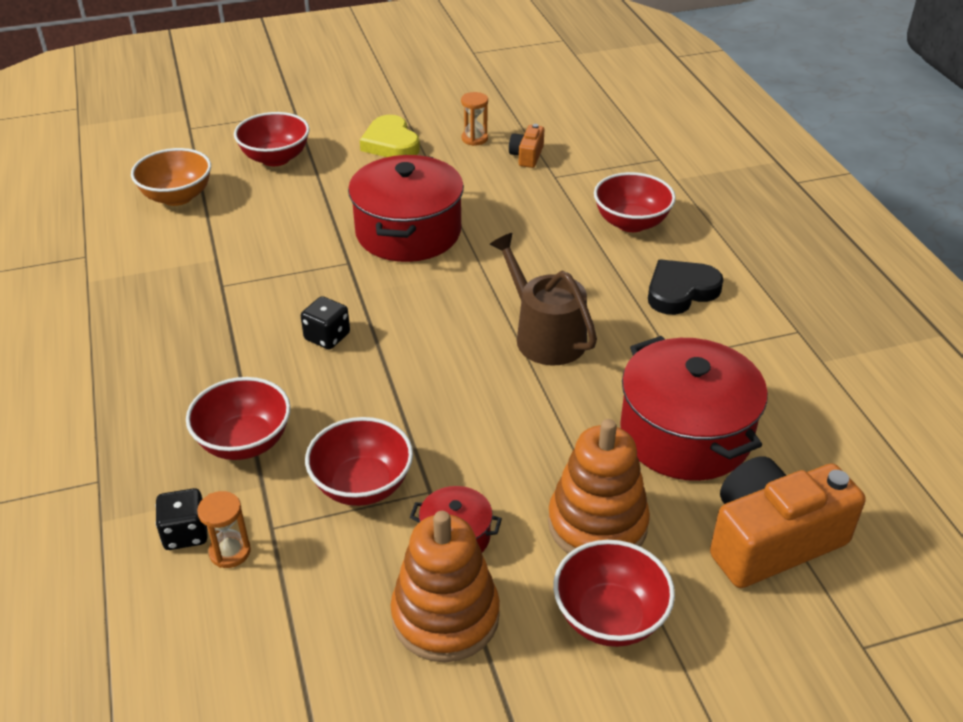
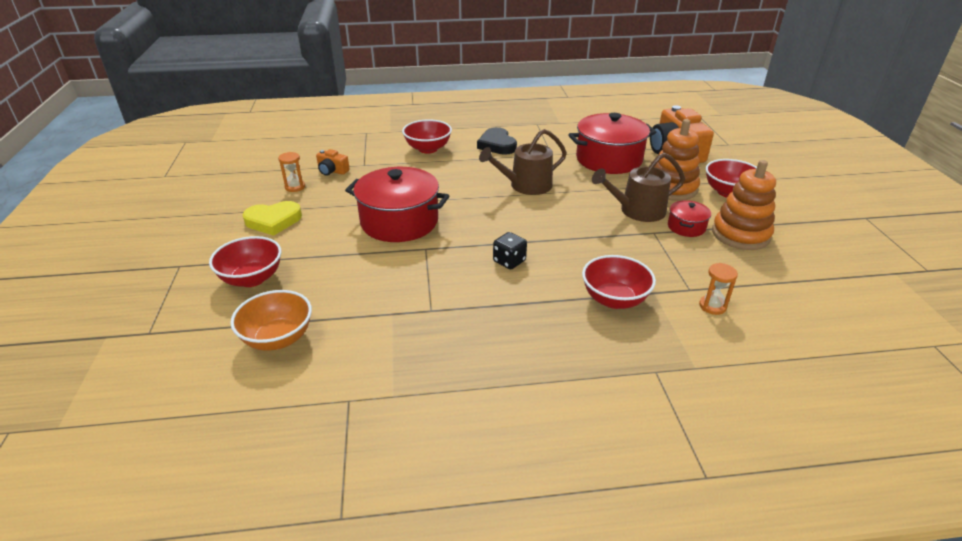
camera: 80 degrees left, 5 degrees down
black dice [156,488,207,550] -> none
red bowl [305,417,413,506] -> none
none -> brown watering can [592,153,685,222]

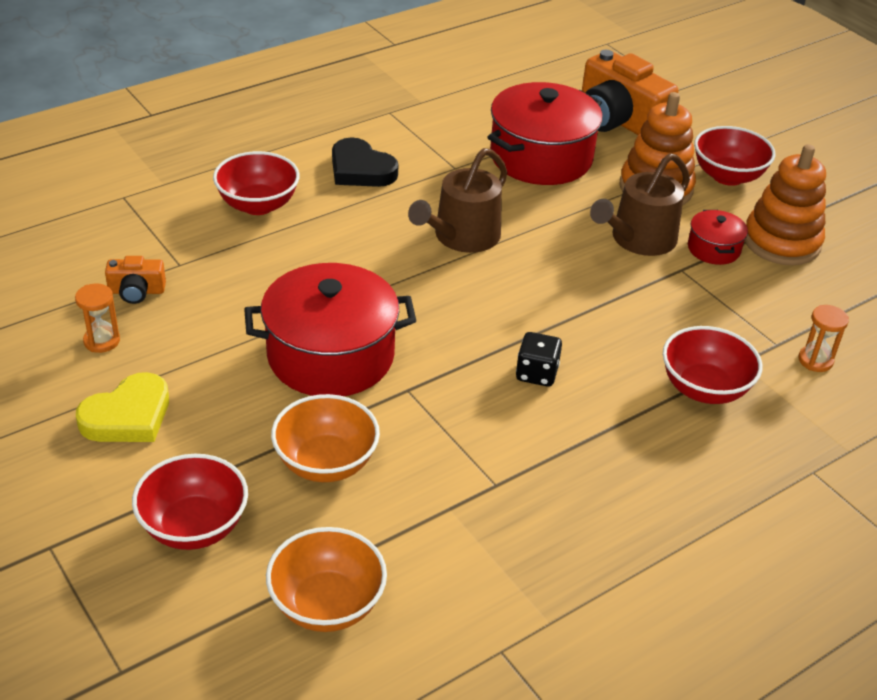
camera: 30 degrees left, 5 degrees up
none -> orange bowl [271,394,380,482]

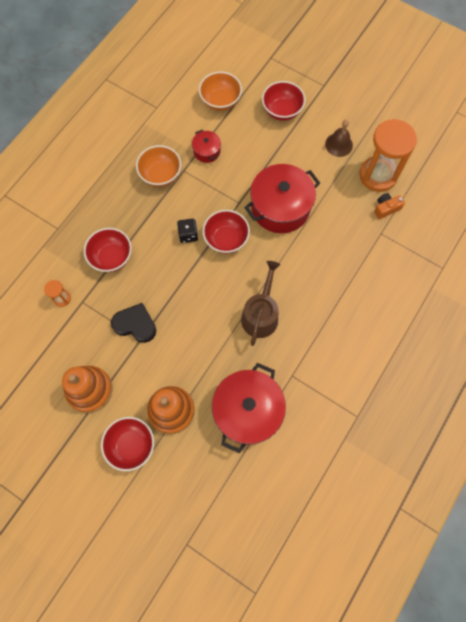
camera: 160 degrees right, 30 degrees up
orange hourglass [75,283,120,353] -> orange hourglass [359,119,417,192], size x2.34
yellow heart [76,372,169,442] -> brown bell [325,120,353,157]
red bowl [213,151,300,215] -> red bowl moved to [203,210,250,253]
orange bowl [271,394,380,482] -> orange bowl moved to [136,145,181,187]
black heart [332,137,398,187] -> black heart moved to [111,303,156,343]
orange camera [582,50,678,135] -> none
brown watering can [590,153,690,256] -> none
red pot [688,210,748,265] -> red pot moved to [192,130,221,163]

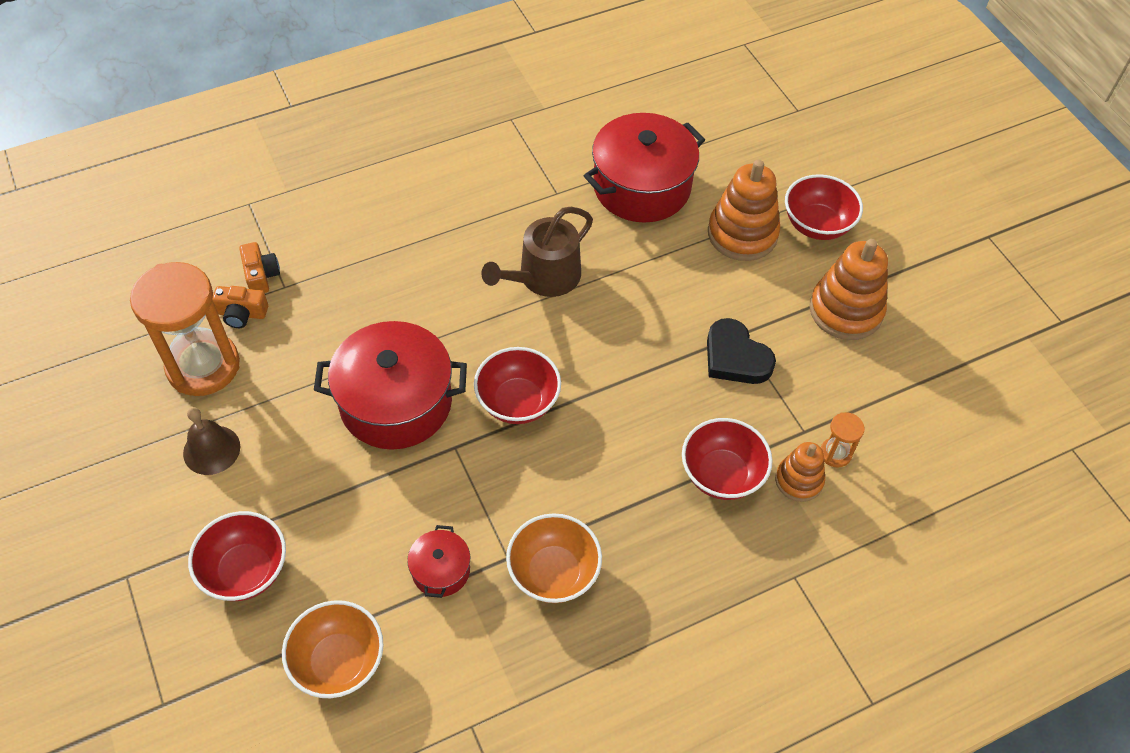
camera: 150 degrees left, 15 degrees down
black dice [177,219,198,243] -> none
none -> orange camera [239,242,280,293]
none -> orange stacking toy [775,442,825,502]

